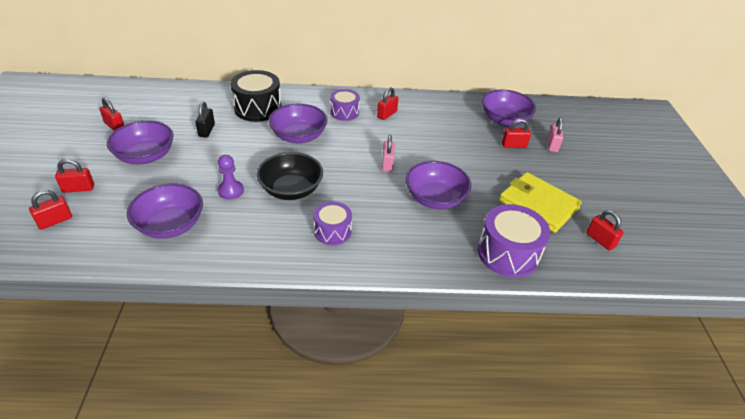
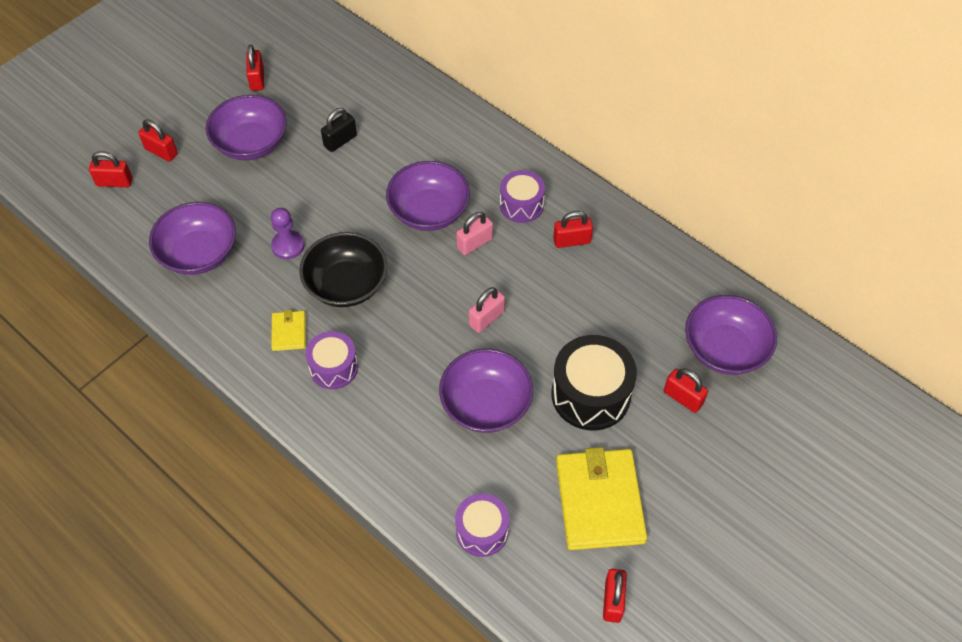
camera: 45 degrees right, 15 degrees up
black drum [230,70,282,122] -> black drum moved to [552,335,637,431]
purple drum [478,204,550,278] -> purple drum [455,493,509,557], size x0.62
pink padlock [547,117,563,152] -> pink padlock moved to [456,212,493,255]
none -> yellow wallet [271,310,306,351]

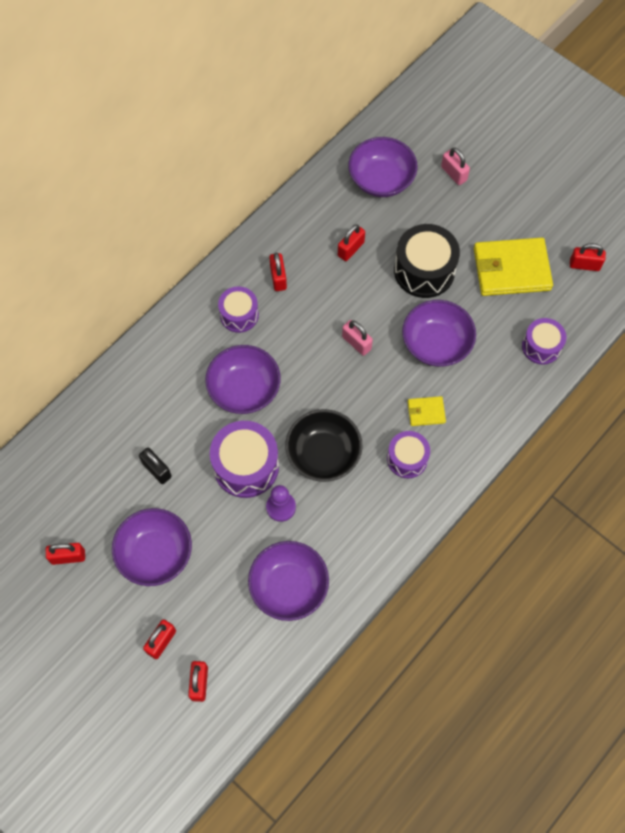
camera: 90 degrees left, 10 degrees up
yellow wallet [271,310,306,351] -> yellow wallet moved to [408,396,446,426]
pink padlock [456,212,493,255] -> pink padlock moved to [441,147,470,185]
red padlock [664,368,708,413] -> red padlock moved to [338,224,365,261]
none -> purple drum [210,421,279,498]

